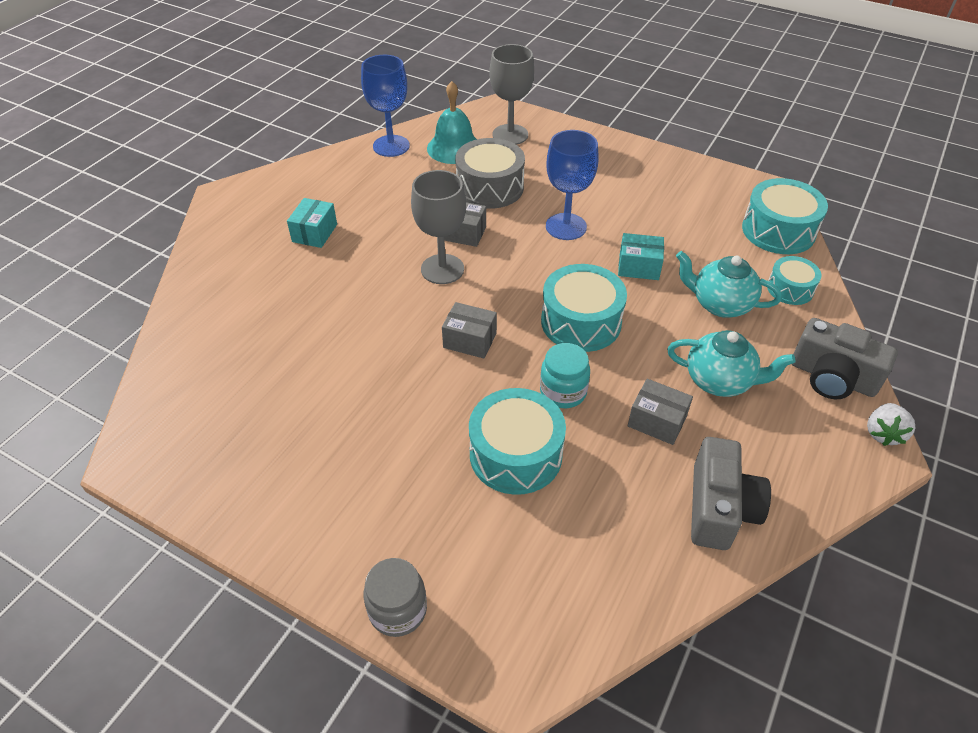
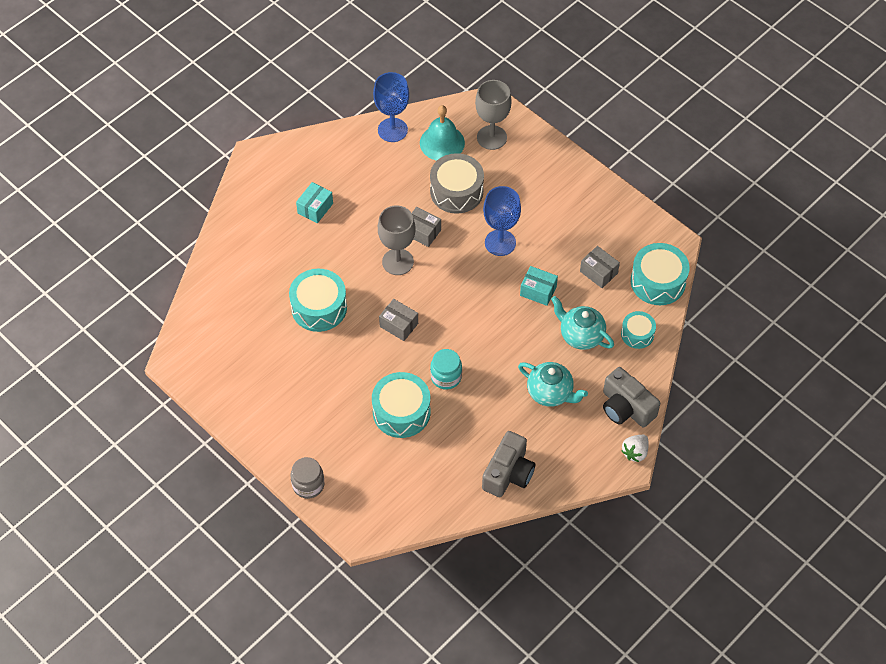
camera: 15 degrees right, 10 degrees up
turquoise drum [541,264,627,352] -> turquoise drum moved to [289,269,347,332]
grey box [628,379,693,445] -> grey box moved to [580,246,620,288]

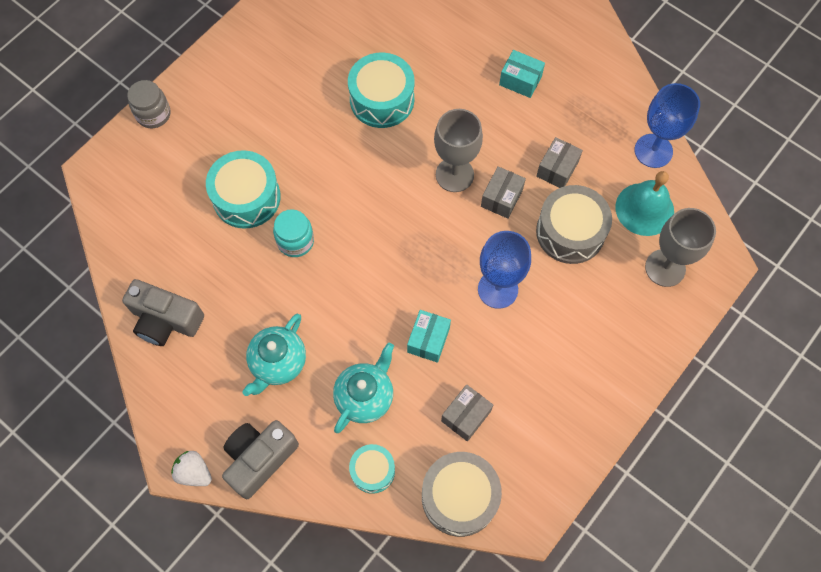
camera: 85 degrees right, 10 degrees up
grey box [379,299,418,341] -> grey box moved to [536,137,583,188]
turquoise drum [631,243,689,305] -> grey drum [422,452,502,537]

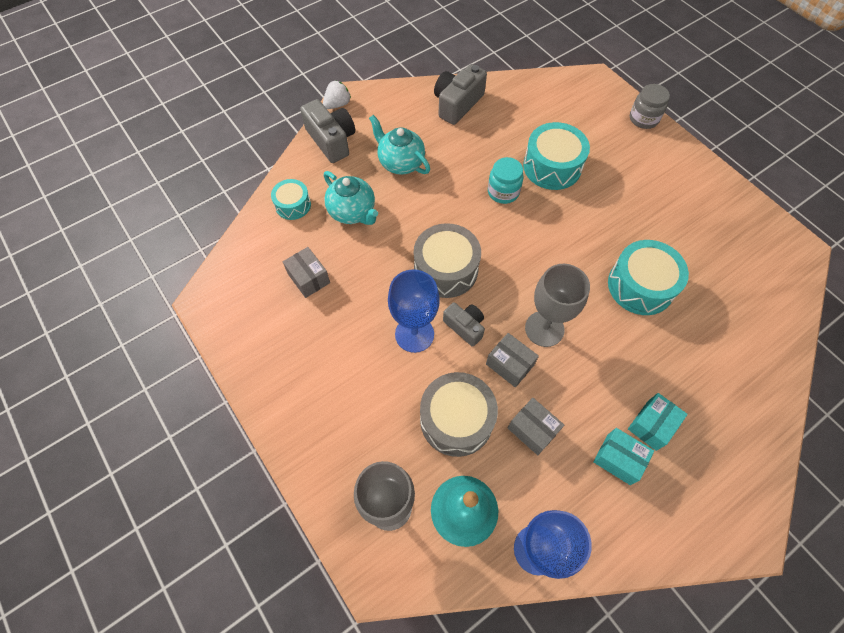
camera: 105 degrees right, 5 degrees down
turquoise box [407,310,451,363] -> turquoise box moved to [593,428,654,485]
grey drum [422,452,502,537] -> grey drum moved to [414,223,481,298]
none -> grey camera [443,302,485,347]

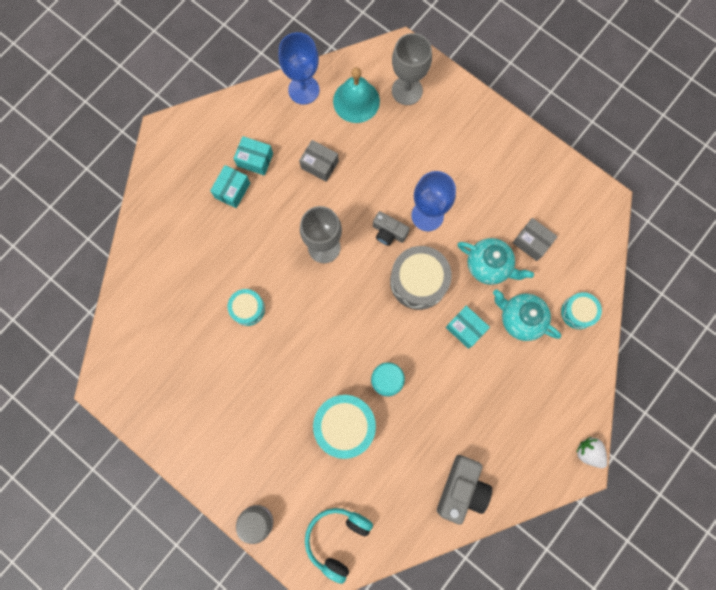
camera: 165 degrees right, 15 degrees up
grey camera [300,99,355,163] -> none
white strawberry [323,80,351,109] -> white strawberry turned 105 degrees clockwise [576,437,607,468]
turquoise teapot [369,115,430,174] -> turquoise teapot moved to [457,238,534,285]
grey drum [420,372,498,457] -> none
grey box [486,333,539,387] -> none
turquoise drum [608,240,689,315] -> turquoise drum [228,289,265,326], size x0.59
none -> turquoise headphones [305,508,373,584]
none -> turquoise box [446,306,490,349]

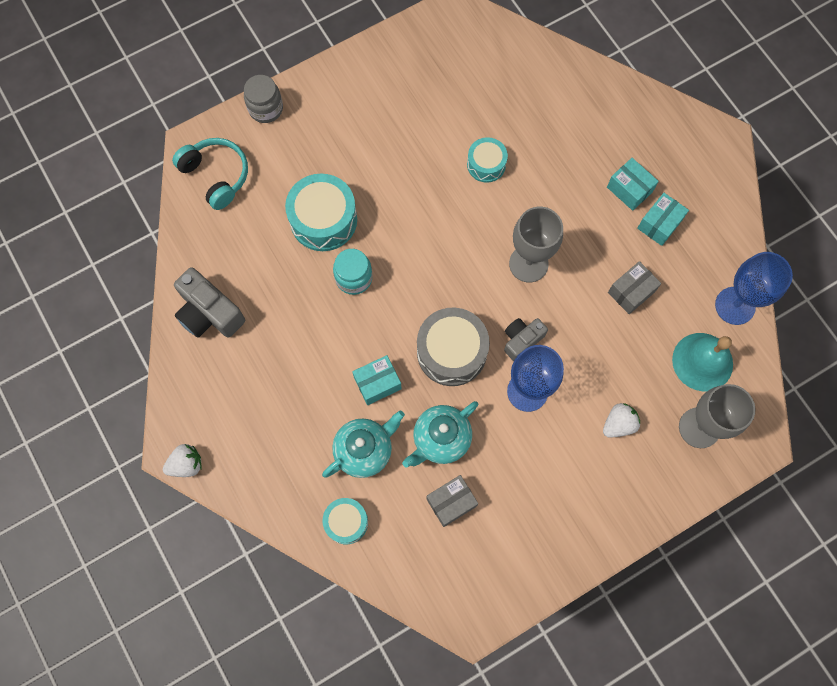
camera: 110 degrees right, 5 degrees down
none -> white strawberry [603,403,640,438]

